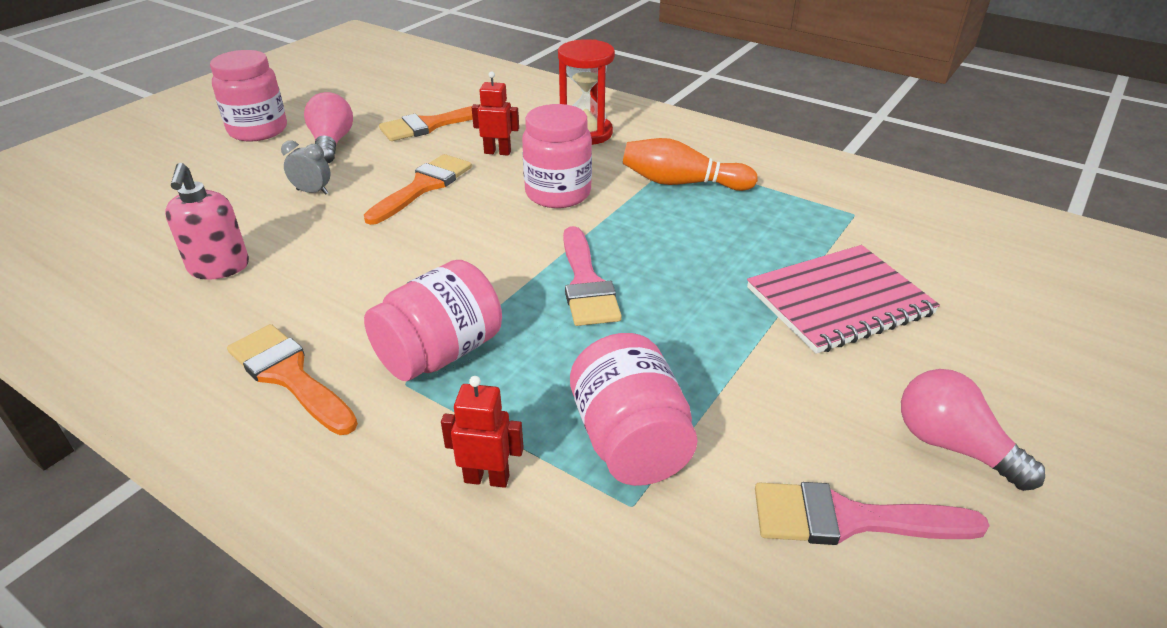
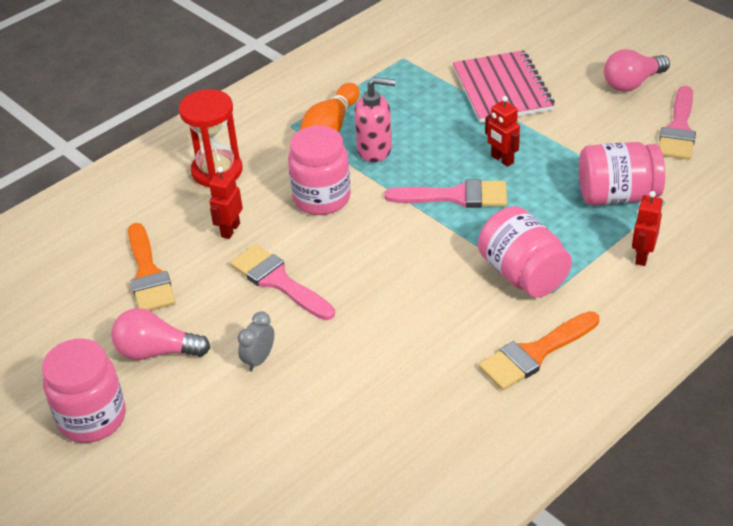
camera: 75 degrees left, 5 degrees up
pink soap dispenser [165,163,249,280] -> pink soap dispenser moved to [354,77,395,162]
orange brush [364,154,472,225] -> pink brush [230,244,335,320]
none -> red robot [485,96,520,167]

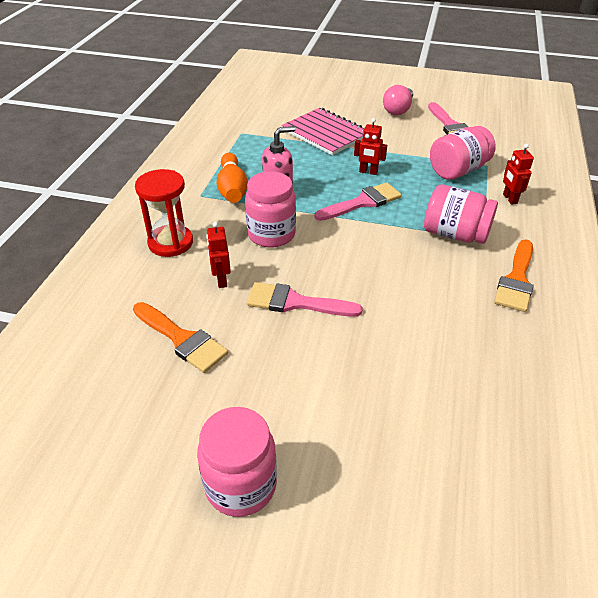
camera: 35 degrees left, 0 degrees up
pink light bulb [111,308,210,360] -> none
grey clock [238,311,274,372] -> none

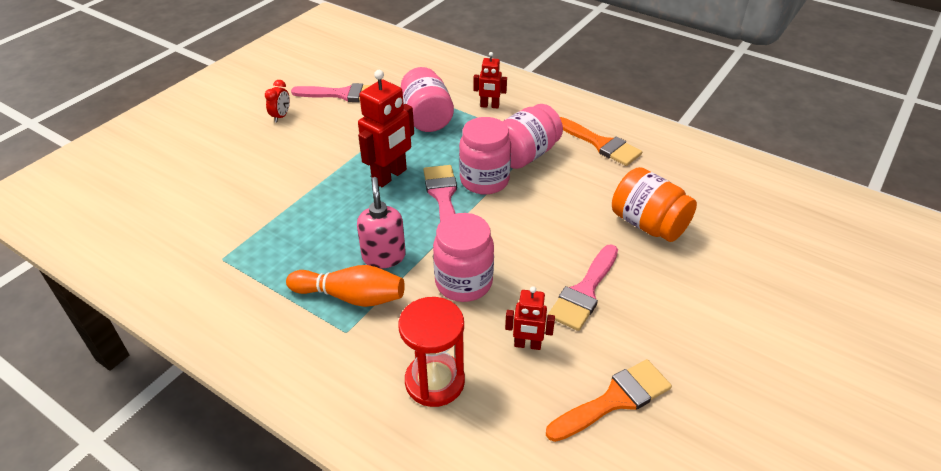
camera: 70 degrees left, 0 degrees up
pink jar [197,407,277,517] -> pink jar moved to [459,117,511,195]
pink notebook [281,108,365,155] -> none
red robot [354,118,387,175] -> red robot [358,70,414,187], size x1.77
pink light bulb [383,85,413,115] -> red clock [265,80,290,122]
none -> orange jar [612,167,697,242]

